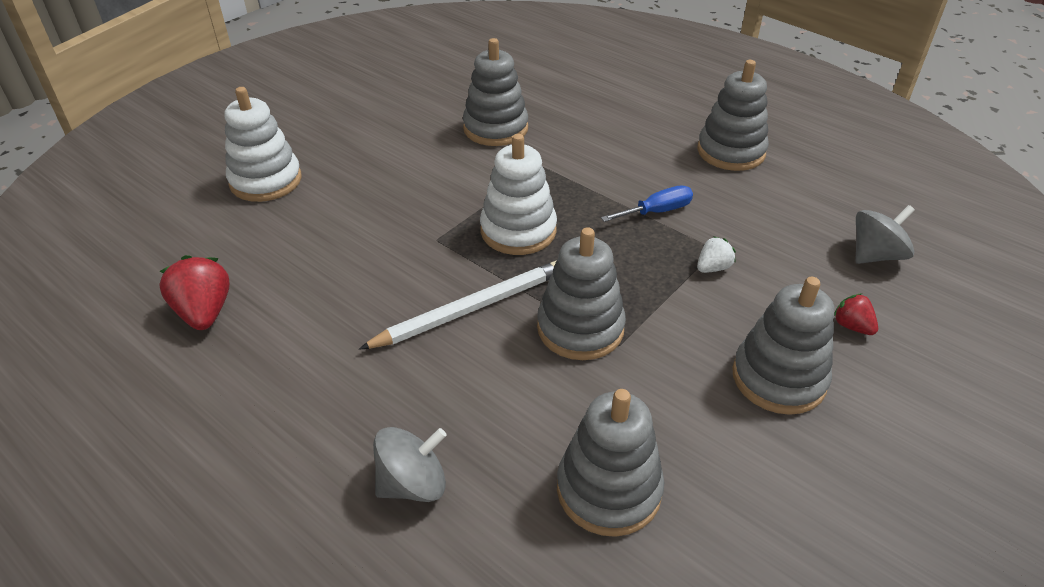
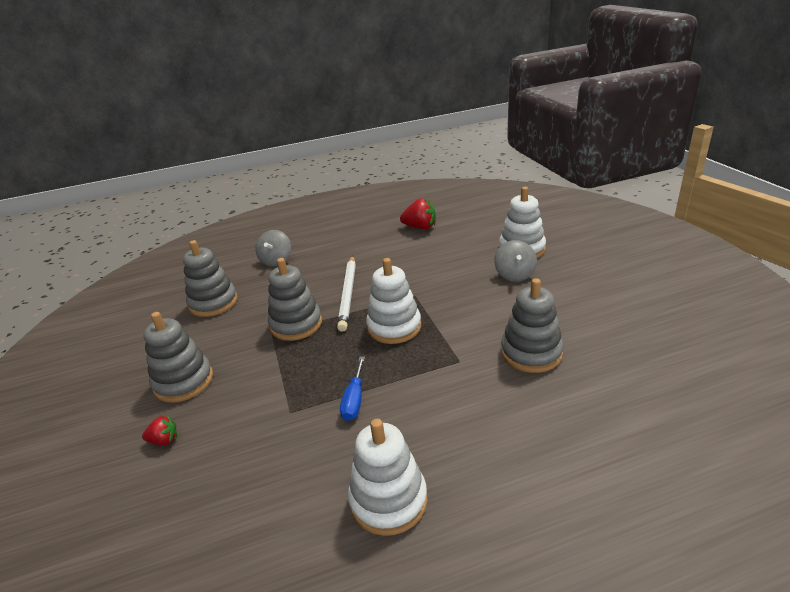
camera: 125 degrees right, 10 degrees down
grey stacking toy [697,60,769,171] -> white stacking toy [348,419,428,536]
white strawberry [697,236,736,273] -> none
grey spinning top [855,205,915,264] -> grey spinning top moved to [494,240,537,282]

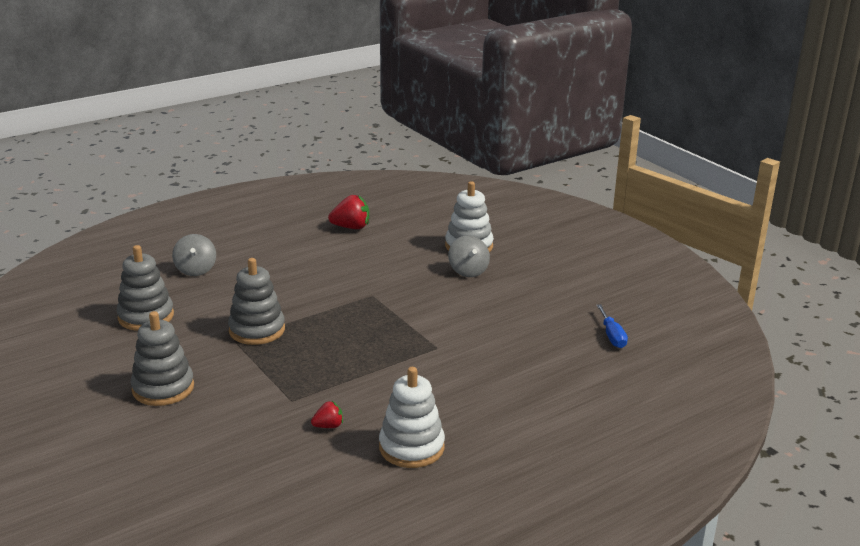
camera: 20 degrees left, 5 degrees down
red strawberry [142,415,177,445] -> red strawberry moved to [311,401,343,428]
white pencil [337,256,356,332] -> none
blue screwdriver [340,357,365,421] -> blue screwdriver moved to [596,304,628,348]
white stacking toy [366,258,421,344] -> none
grey stacking toy [501,278,564,373] -> none

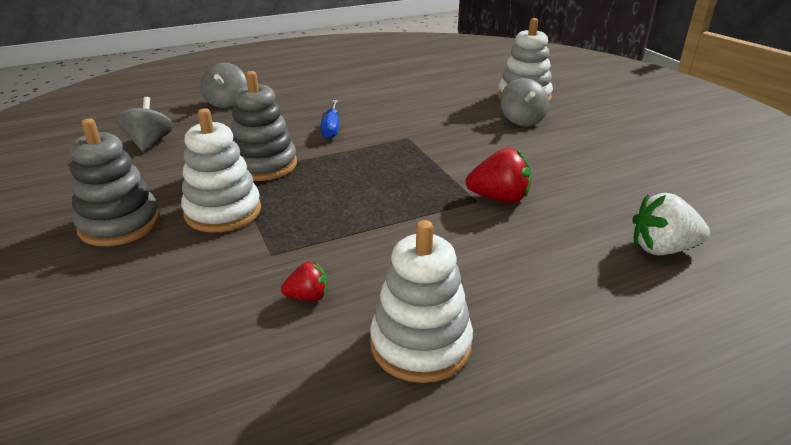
camera: 10 degrees right, 5 degrees up
grey stacking toy [117,245,174,331] -> grey spinning top [116,97,173,152]
red strawberry [328,195,369,229] -> red strawberry moved to [466,148,532,203]
blue screwdriver [596,304,628,348] -> blue screwdriver moved to [321,100,339,139]
none -> white stacking toy [181,108,261,233]
none -> white strawberry [632,193,710,256]

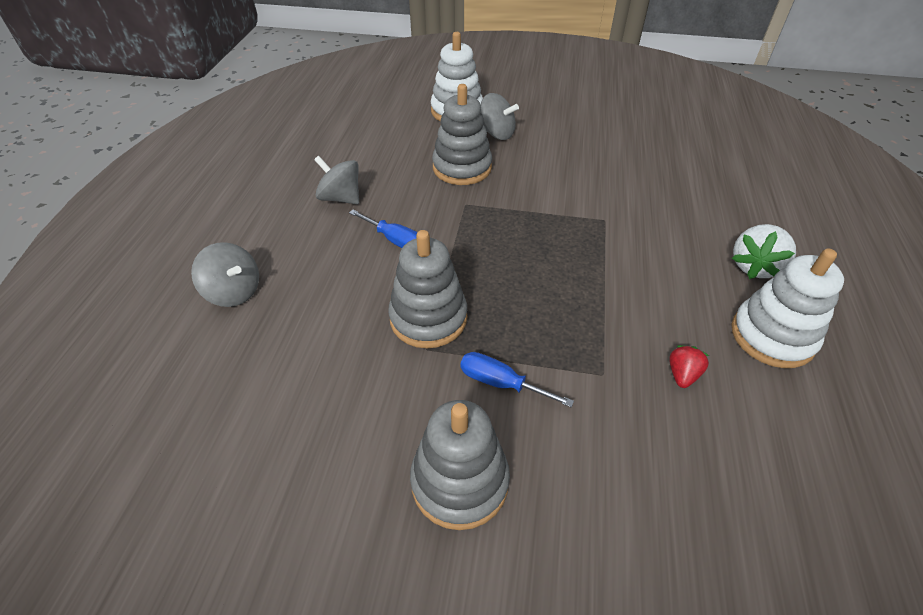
camera: 55 degrees left, 15 degrees up
grey spinning top [116,97,173,152] -> grey spinning top moved to [314,156,359,204]
white stacking toy [181,108,261,233] -> blue screwdriver [460,352,574,407]
red strawberry [466,148,532,203] -> none
white strawberry [632,193,710,256] -> white strawberry moved to [732,224,796,279]
none -> grey stacking toy [432,84,492,185]

